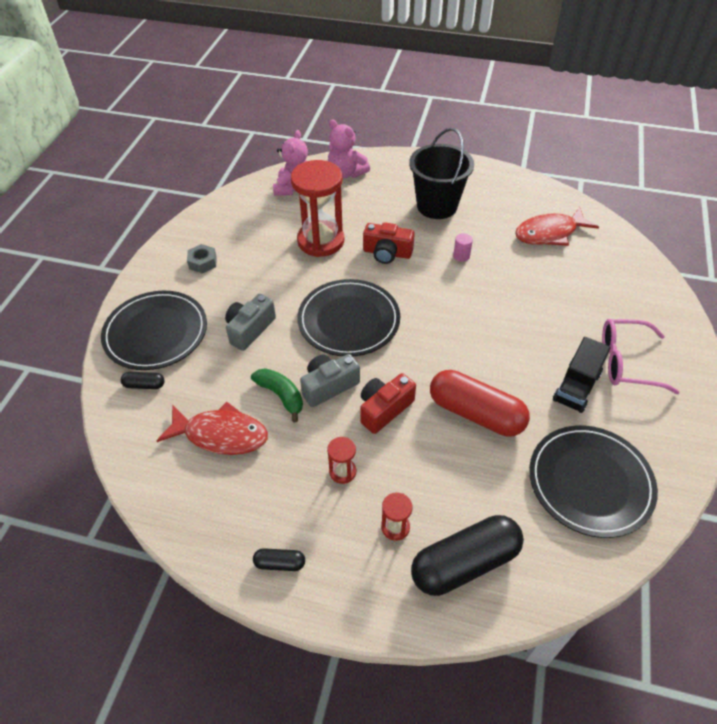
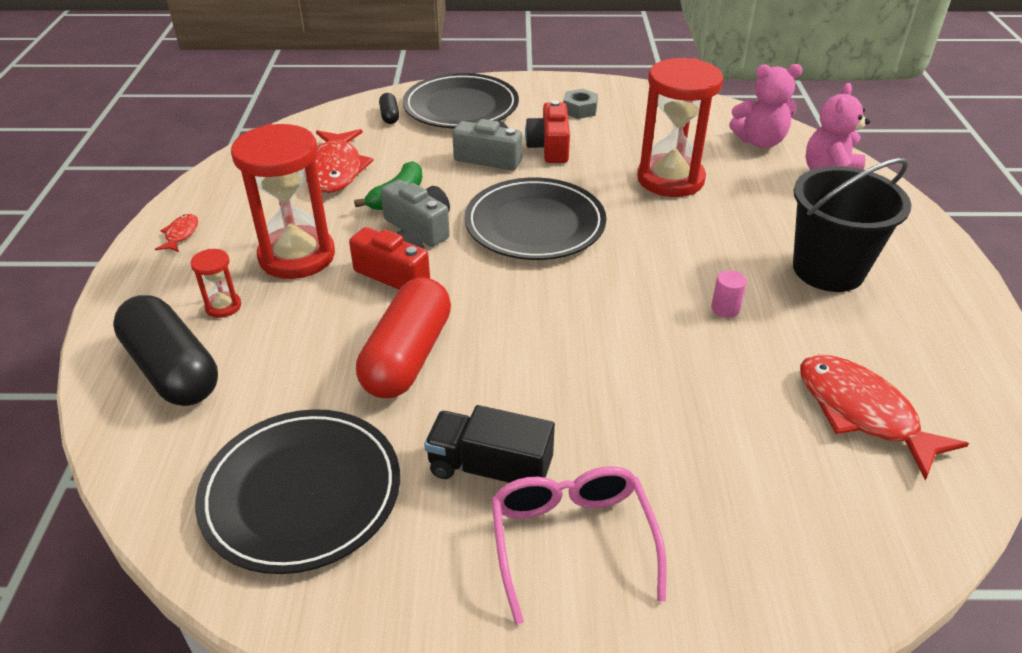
camera: 75 degrees right, 10 degrees down
black capsule [253,548,305,571] -> red fish [155,214,198,252]
red hourglass [327,437,356,484] -> red hourglass [231,124,335,279], size x2.30
red camera [363,222,415,264] -> red camera moved to [525,100,570,163]

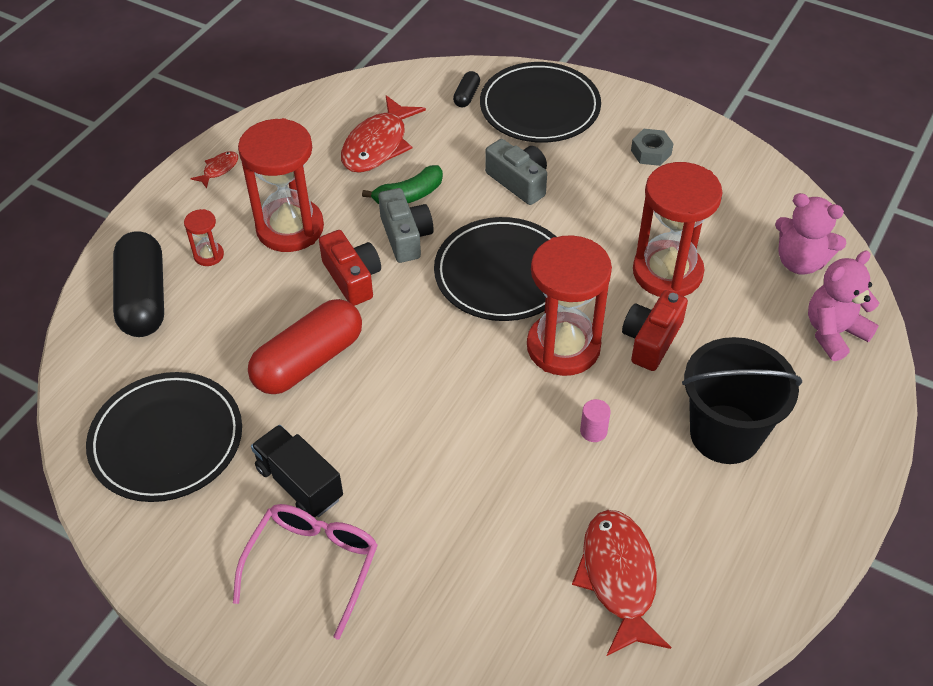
camera: 30 degrees right, 10 degrees up
red camera [525,100,570,163] -> red camera moved to [622,290,688,371]
none -> red hourglass [527,235,612,376]

